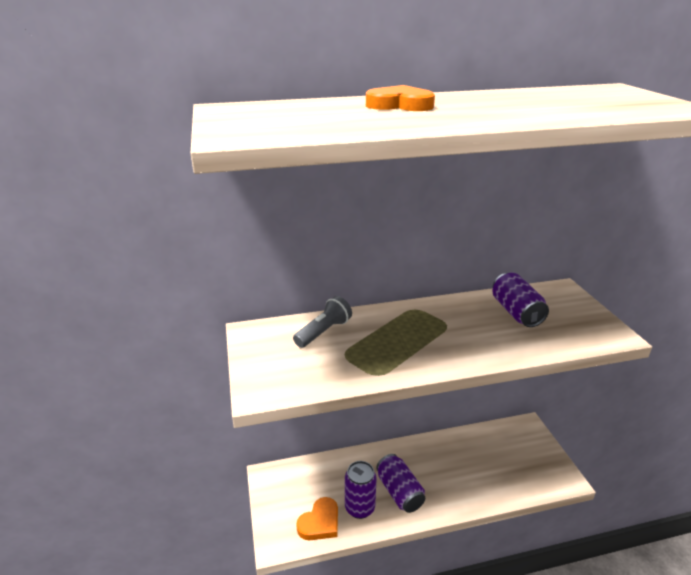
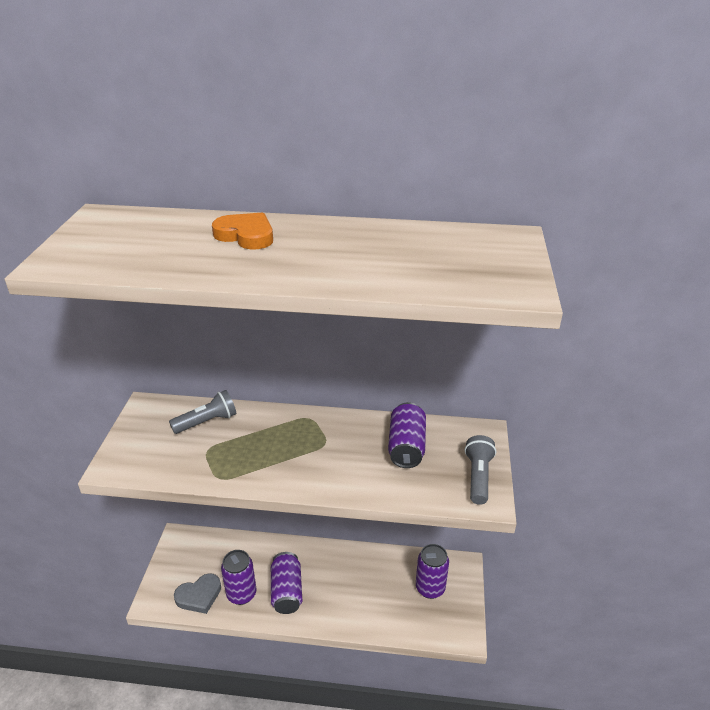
camera: 20 degrees right, 5 degrees up
orange heart [296,497,338,540] -> grey heart [174,573,221,614]
none -> purple can [416,544,449,599]
none -> grey flashlight [465,435,496,505]

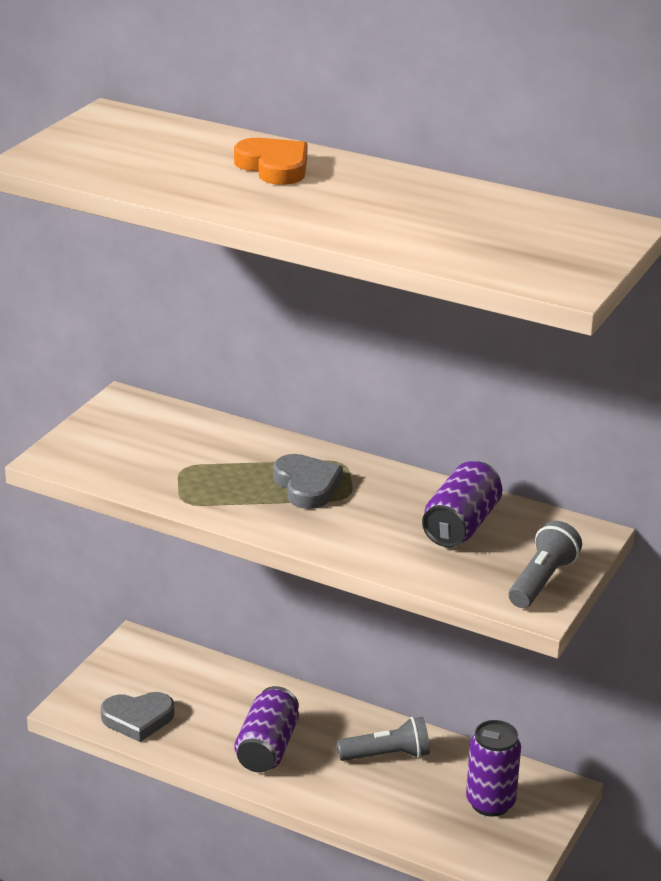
camera: 20 degrees right, 5 degrees down
grey flashlight [169,390,236,434] -> grey flashlight moved to [337,717,430,761]
purple can [221,550,257,605] -> none
none -> grey heart [273,454,343,509]

